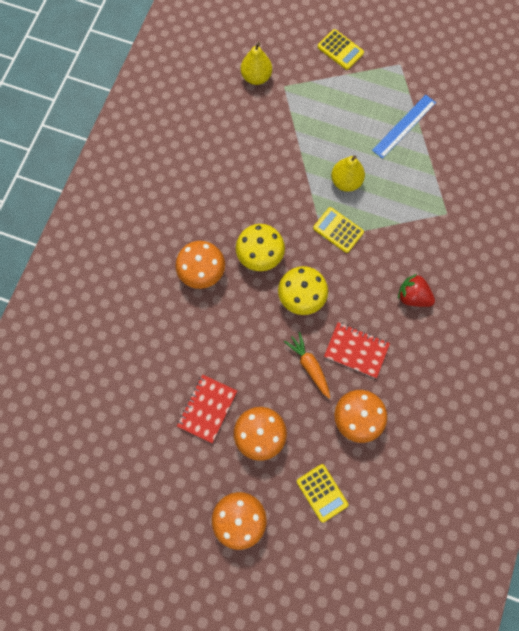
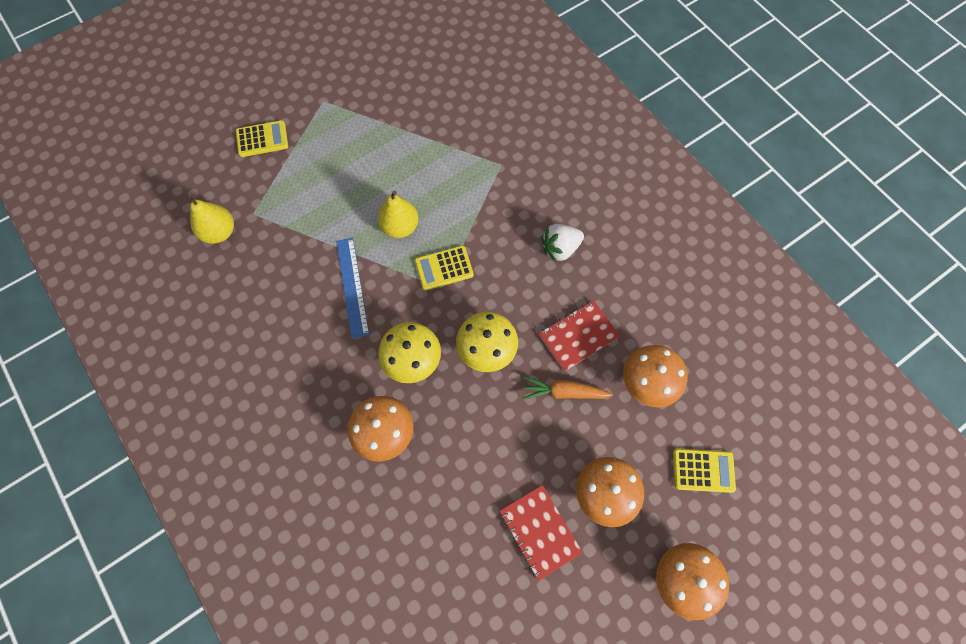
camera: 55 degrees left, 5 degrees down
blue ruler [372,95,436,159] -> blue ruler moved to [336,238,369,339]
red strawberry [398,274,435,307] -> white strawberry [541,224,584,263]

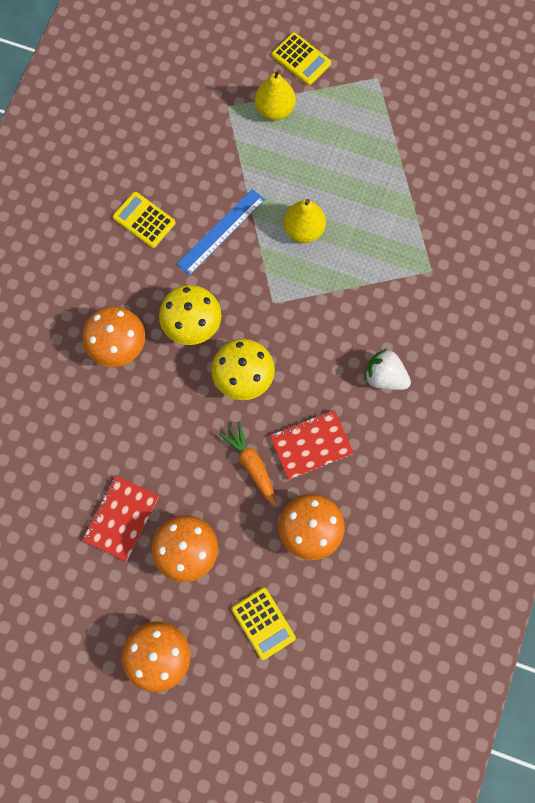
camera: 55 degrees right, 5 degrees up
yellow pear [190,194,234,244] -> yellow pear moved to [255,69,296,120]
yellow calculator [415,245,474,290] -> yellow calculator moved to [113,192,176,248]
red notebook [539,300,620,372] -> red notebook turned 45 degrees counterclockwise [270,410,354,480]

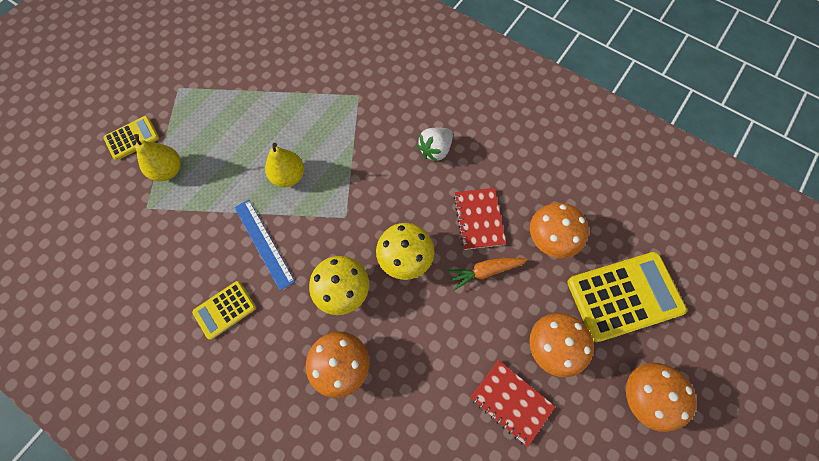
camera: 75 degrees left, 5 degrees down
yellow calculator [232,588,296,660] -> yellow calculator [567,252,687,342], size x1.88

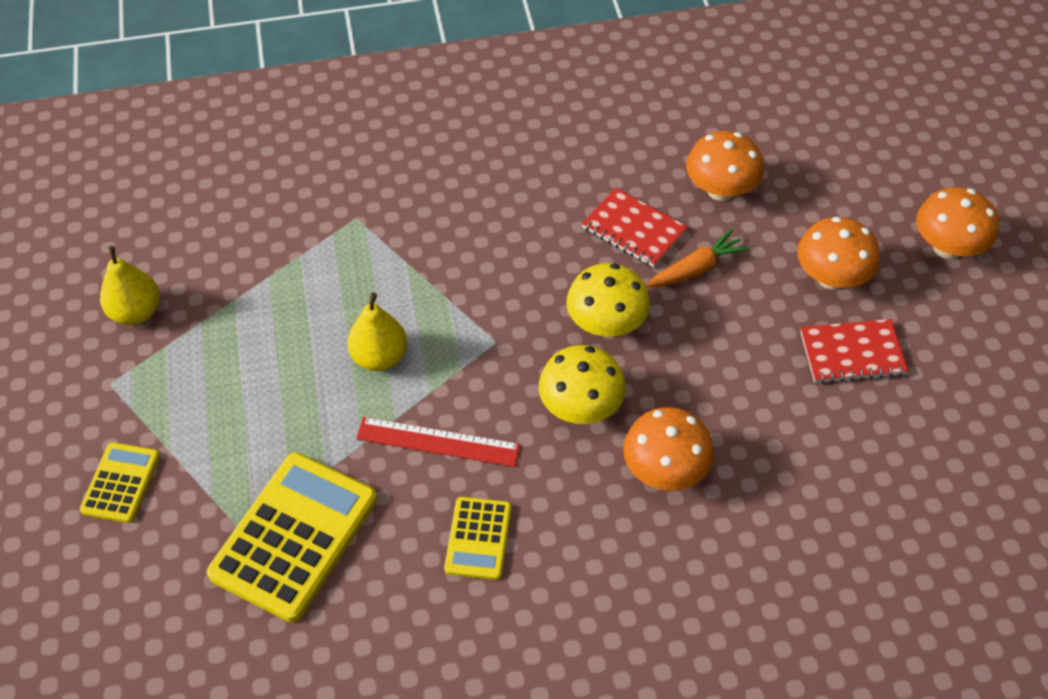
camera: 45 degrees left, 15 degrees down
yellow pear [134,134,181,181] -> yellow pear moved to [100,246,160,325]
blue ruler [234,200,295,291] -> red ruler [356,417,521,467]
white strawberry [417,127,453,162] -> none
orange carrot [447,258,528,291] -> orange carrot turned 150 degrees counterclockwise [646,229,750,288]
yellow calculator [567,252,687,342] -> yellow calculator moved to [207,452,377,622]

